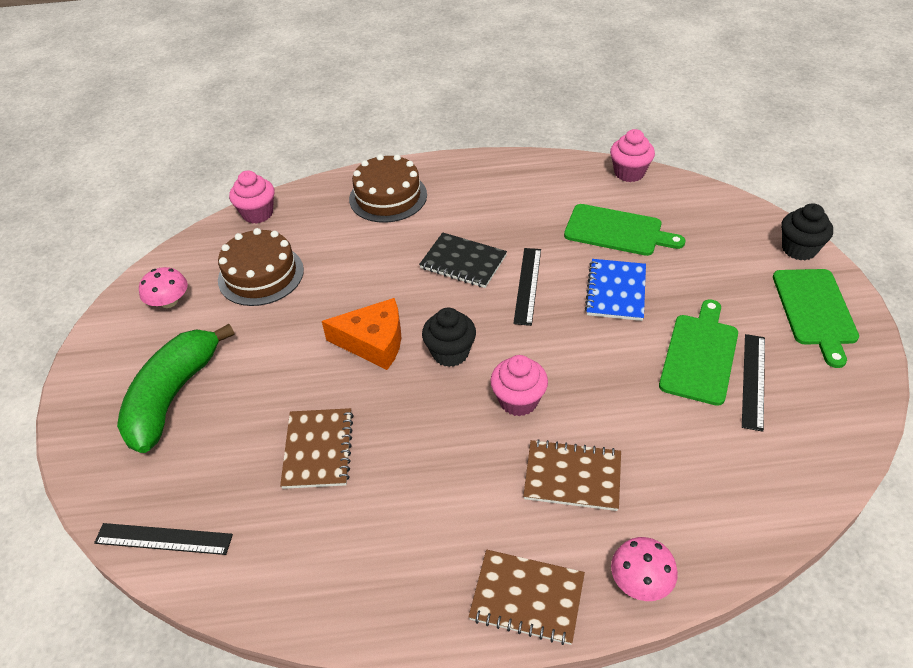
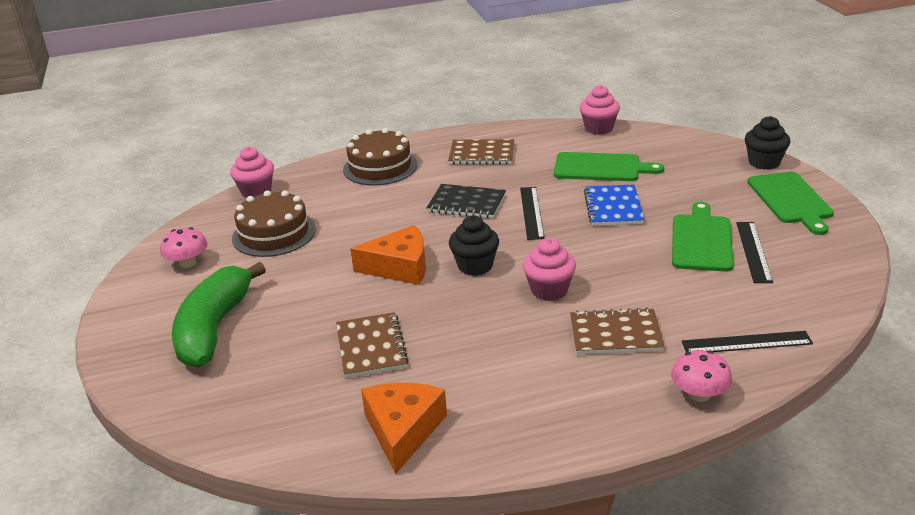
camera: 10 degrees left, 15 degrees down
black ruler [94,523,233,555] -> black ruler moved to [682,331,813,352]
brown notebook [469,550,585,645] -> brown notebook moved to [448,139,514,165]
none -> orange cheese [361,383,447,474]

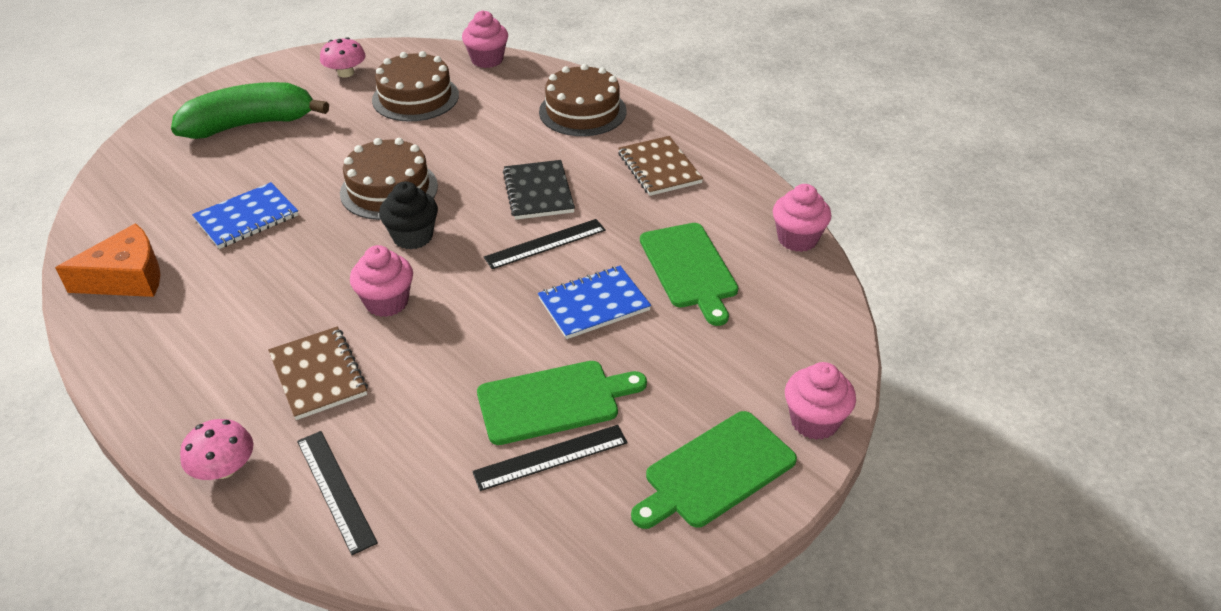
camera: 60 degrees right, 10 degrees up
brown notebook [336,312,409,378] -> blue notebook [192,182,298,249]
orange cheese [350,225,426,285] -> brown cake [340,138,438,220]
black cupcake [745,116,790,170] -> pink cupcake [785,362,856,440]

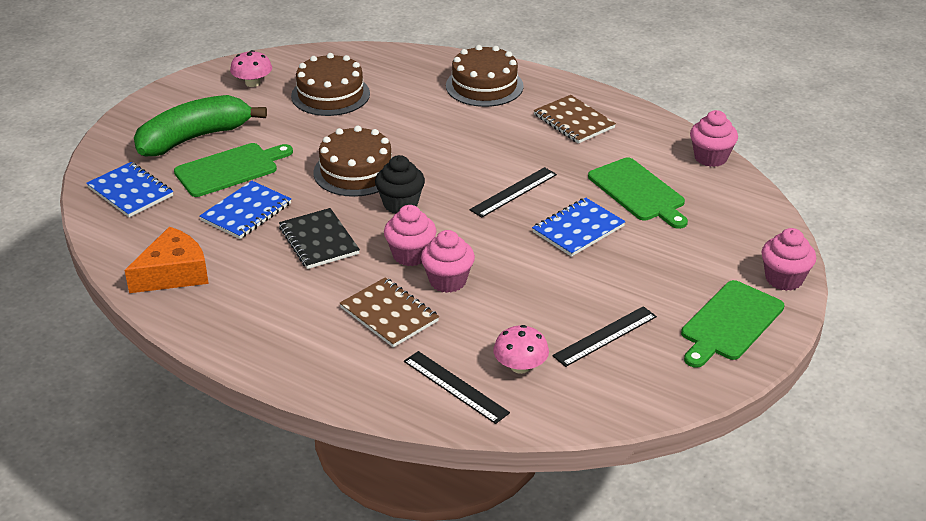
camera: 15 degrees left, 5 degrees down
pink mushroom [180,419,253,480] -> pink mushroom moved to [493,325,549,374]
pink cupcake [462,10,508,68] -> pink cupcake moved to [421,230,475,293]
green cutting board [477,361,647,445] -> green cutting board moved to [174,143,293,197]
black notebook [503,160,575,220] -> black notebook moved to [279,208,360,269]
none -> blue notebook [86,162,173,217]

